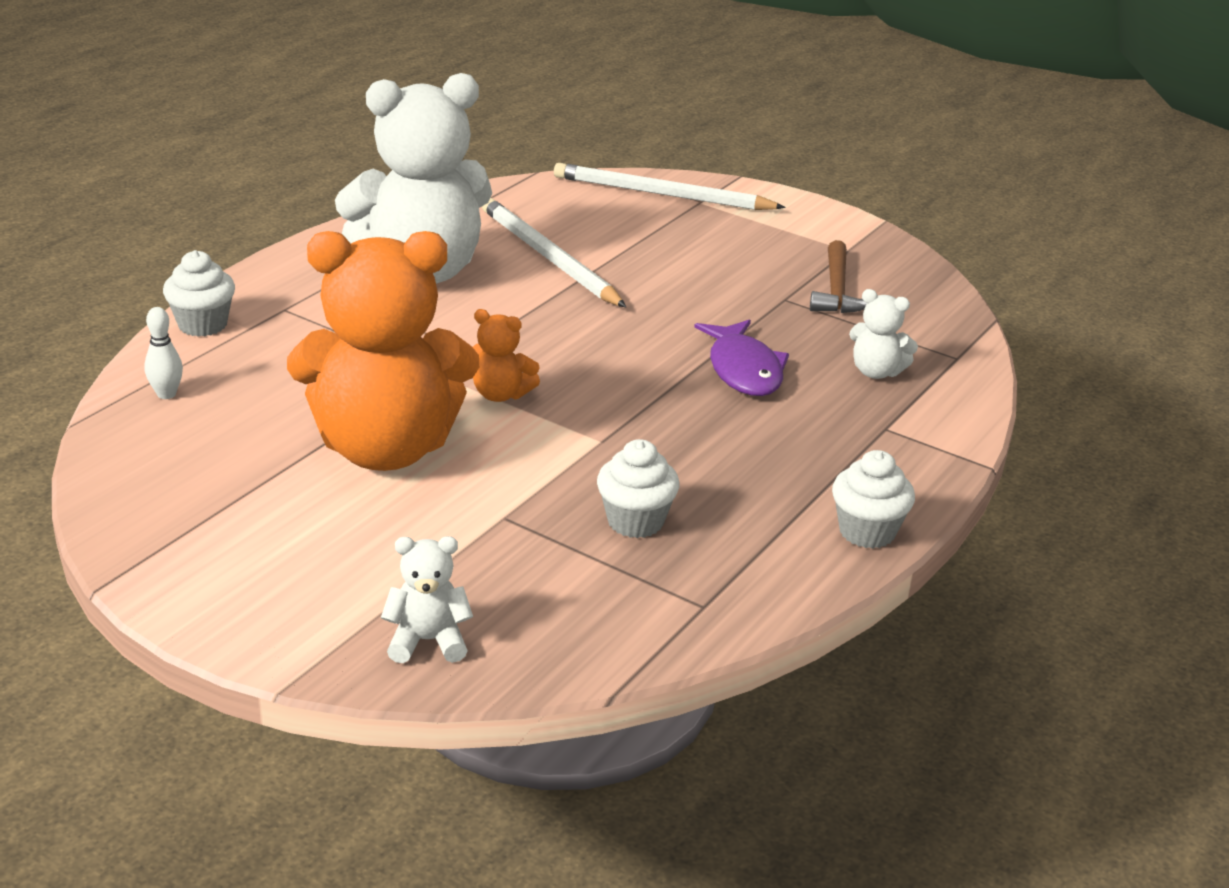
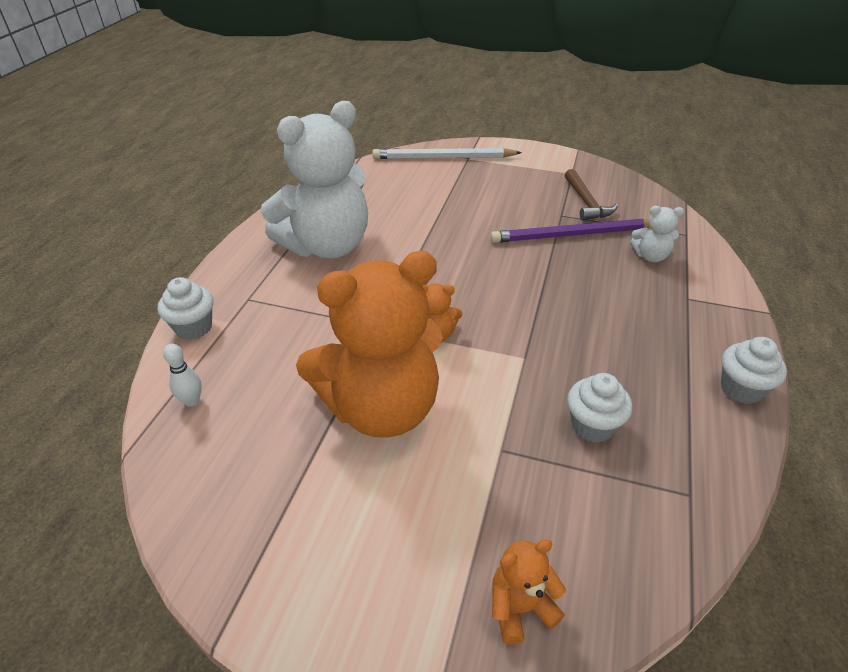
camera: 15 degrees left, 10 degrees up
white teddy bear [381,536,473,663] -> orange teddy bear [492,539,566,645]
white pencil [482,198,626,307] -> none
purple fish [694,319,789,396] -> none
none -> purple pencil [490,218,650,243]

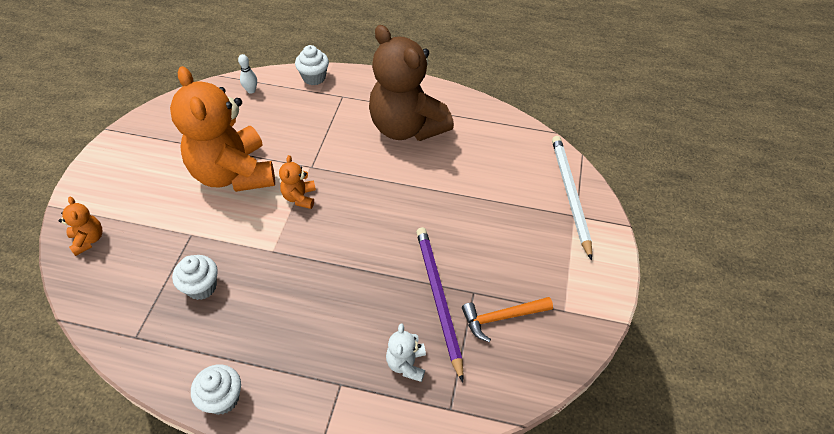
camera: 85 degrees right, 10 degrees up
white teddy bear [261,101,368,258] -> brown teddy bear [369,25,454,141]
brown hammer [565,169,618,221] -> orange hammer [462,297,553,342]

